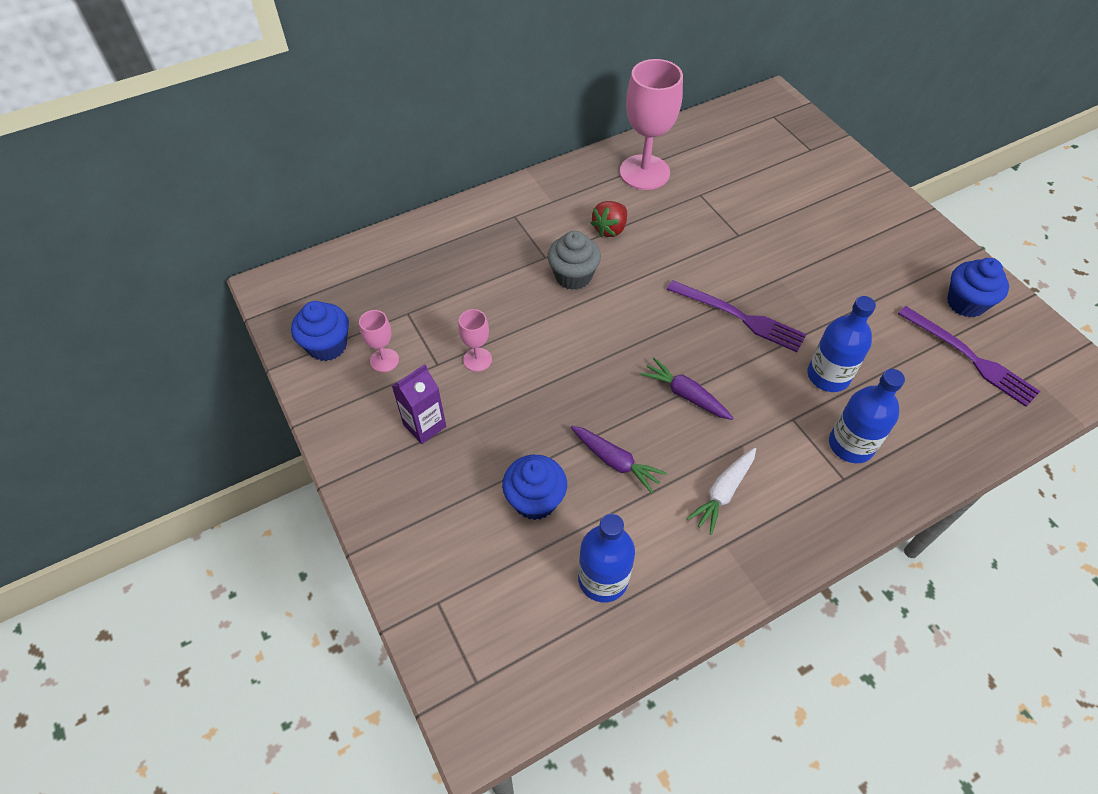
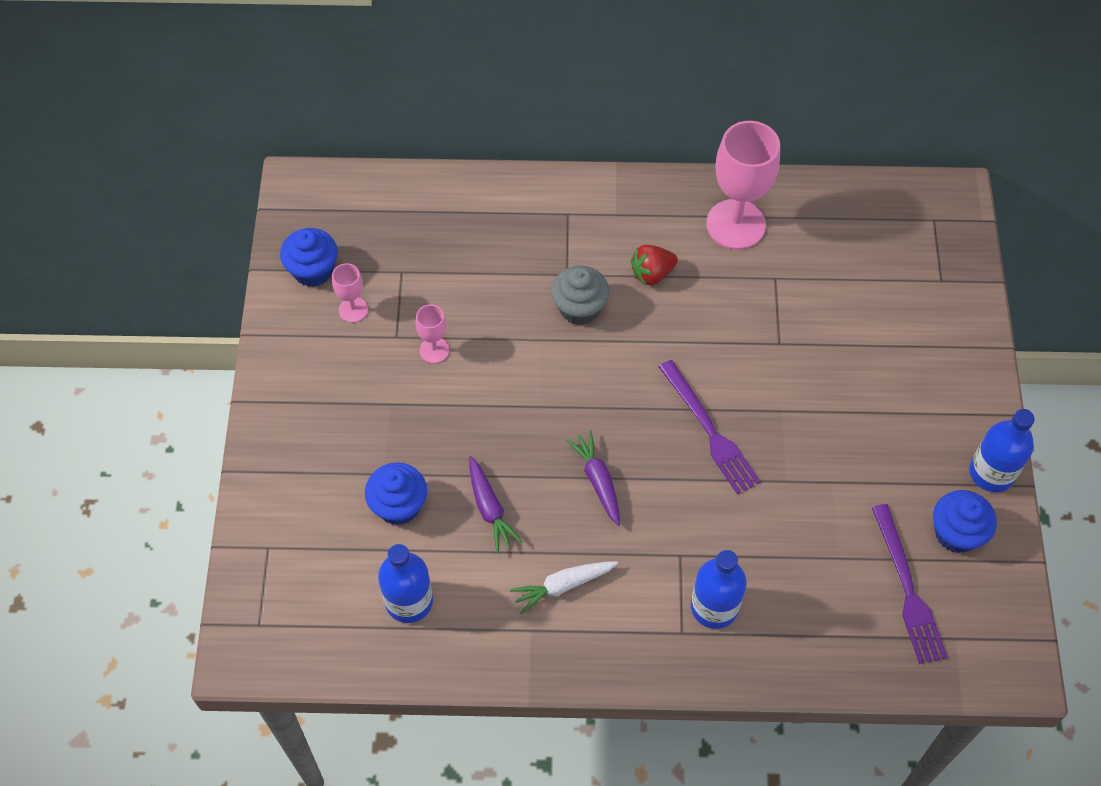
camera: 30 degrees right, 5 degrees up
purple carton [392,364,446,444] -> none
blue bottle [807,296,876,392] -> blue bottle moved to [969,409,1035,492]

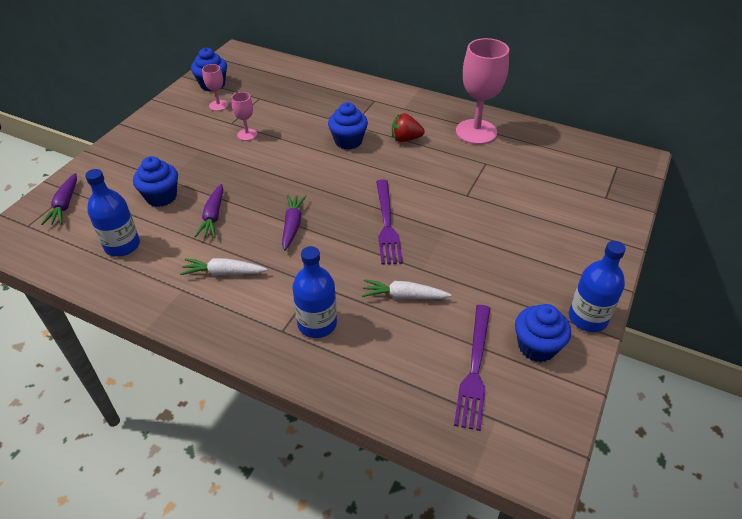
camera: 25 degrees right, 15 degrees down
grey cupcake [551,265,609,325] -> blue cupcake [328,102,368,150]
none -> purple carrot [41,173,77,225]
none -> white carrot [362,279,451,299]

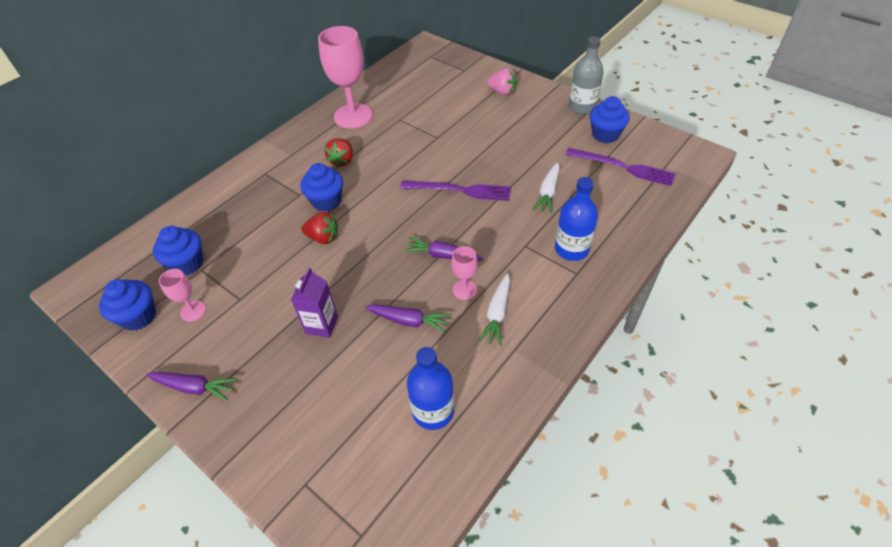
camera: 75 degrees left, 5 degrees up
purple carrot [41,173,77,225] -> purple carrot moved to [146,372,237,401]
blue cupcake [133,156,178,207] -> blue cupcake moved to [153,226,203,275]
pink goblet [231,92,257,141] -> pink goblet moved to [451,246,477,300]
blue bottle [569,241,626,332] -> grey bottle [569,36,604,114]
none -> purple carton [291,268,338,338]
none -> red strawberry [301,212,338,244]
none -> pink strawberry [487,68,517,95]

